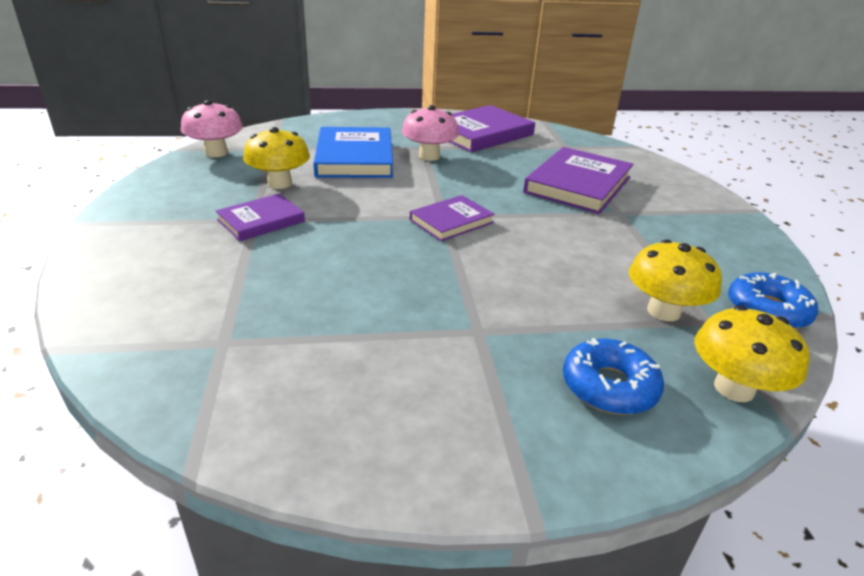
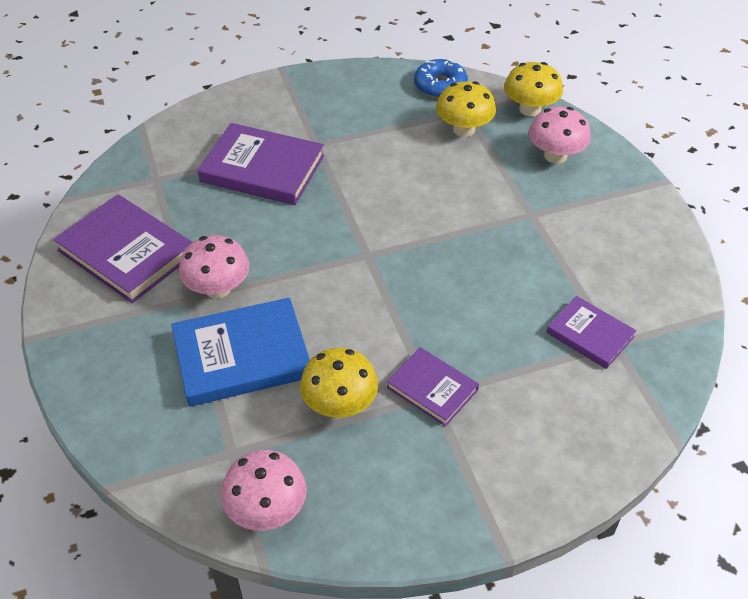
camera: 100 degrees left, 15 degrees up
purple book [410,195,495,241] -> purple book moved to [546,296,636,369]
blue donut [563,338,664,415] -> pink mushroom [529,107,591,164]

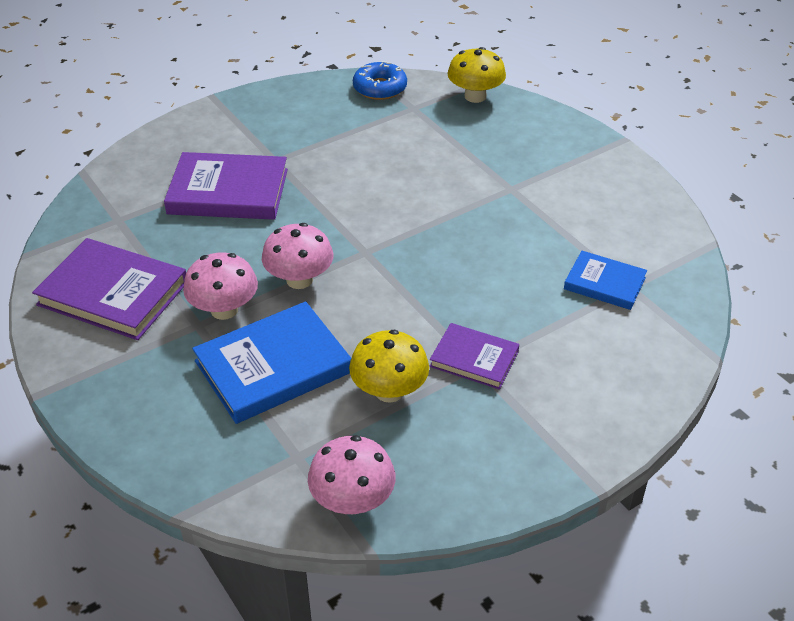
camera: 15 degrees left, 5 degrees down
yellow mushroom [436,81,496,137] -> none
pink mushroom [529,107,591,164] -> pink mushroom moved to [262,223,333,289]
purple book [546,296,636,369] -> blue book [564,251,647,310]

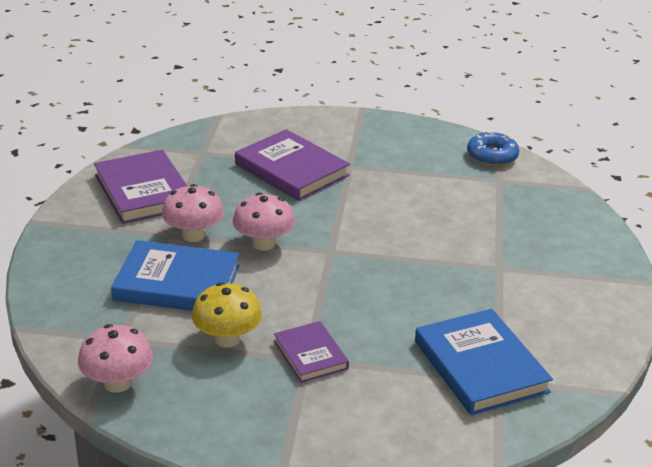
camera: 40 degrees right, 10 degrees down
yellow mushroom [447,47,506,103] -> none
blue book [564,251,647,310] -> blue book [415,309,553,415], size x1.71

